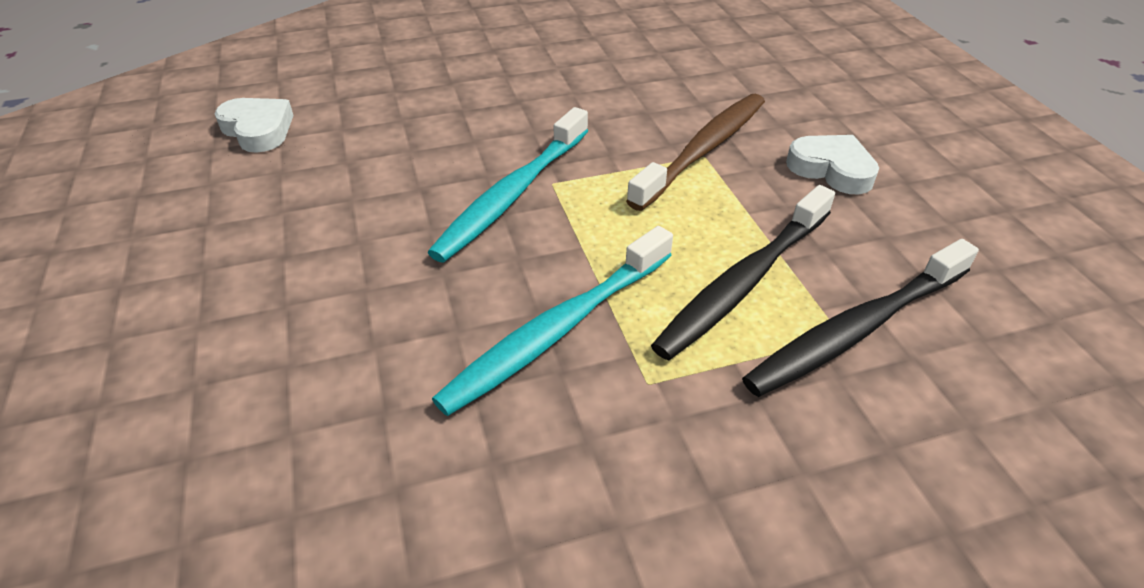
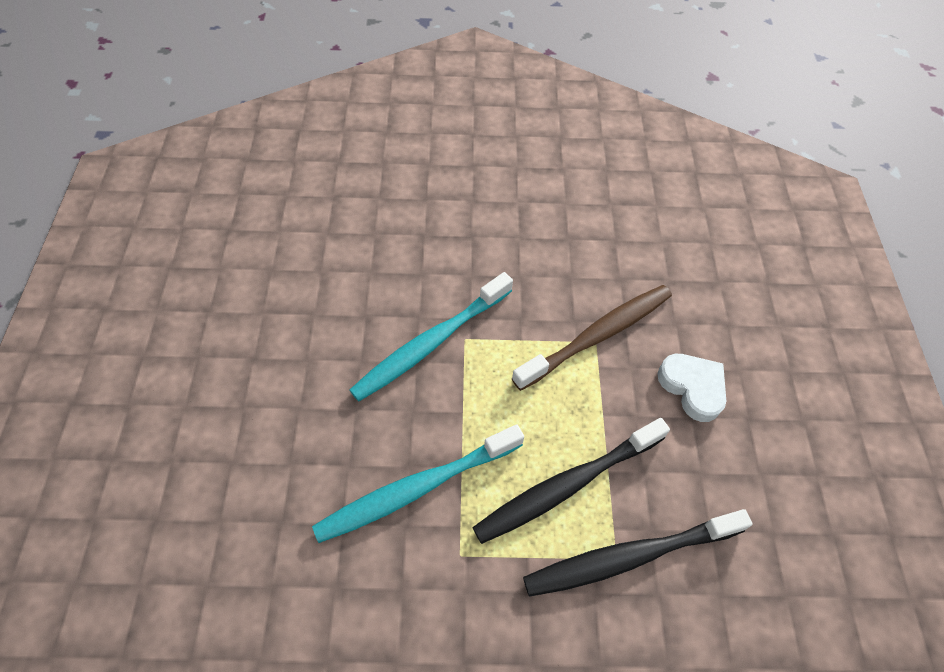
camera: 15 degrees right, 15 degrees up
white heart [215,98,294,153] -> none

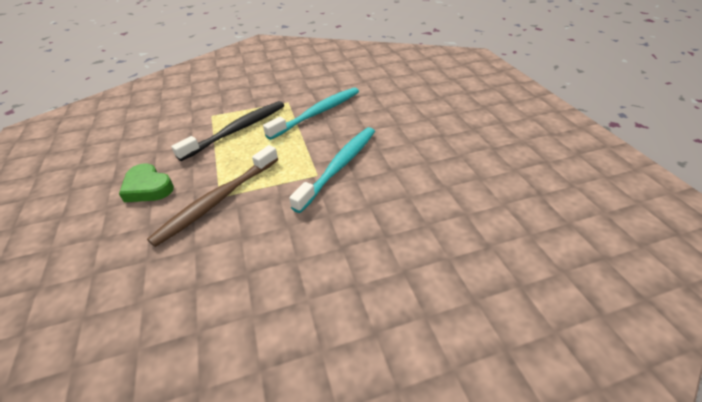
camera: 165 degrees right, 15 degrees down
black toothbrush [523,509,753,597] -> none
white heart [657,354,726,422] -> green heart [119,164,174,202]

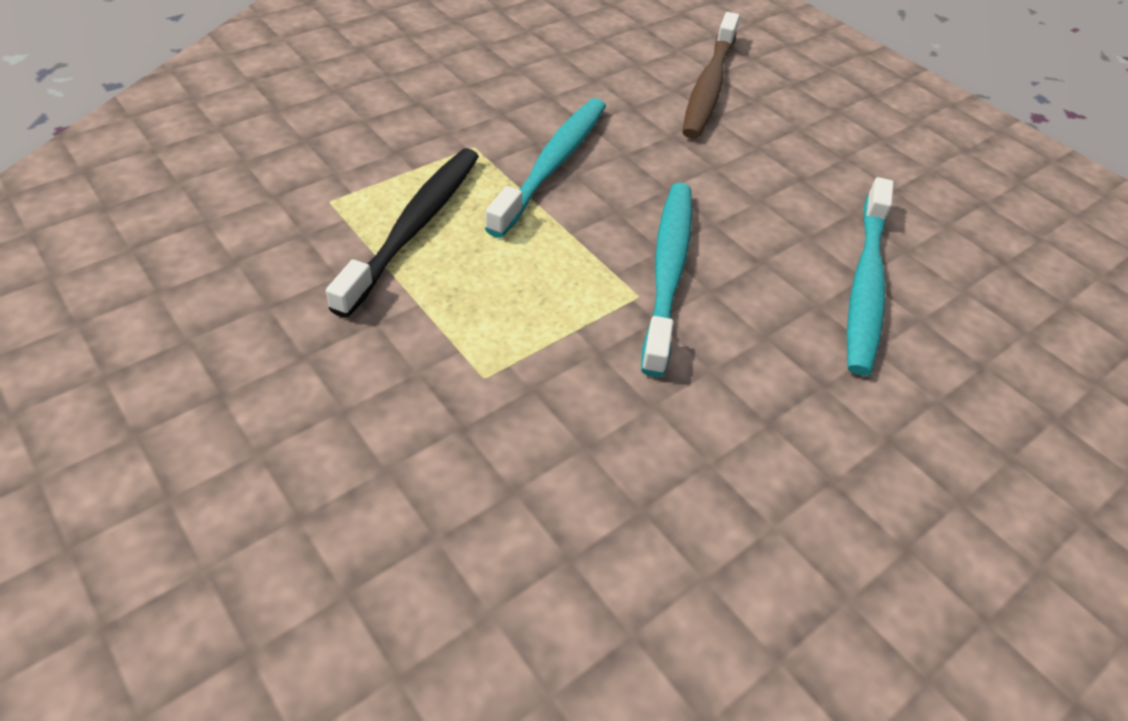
camera: 25 degrees left, 5 degrees up
green heart [119,164,174,202] -> none
brown toothbrush [147,145,278,247] -> brown toothbrush moved to [682,12,740,139]
none -> turquoise toothbrush [847,177,894,376]

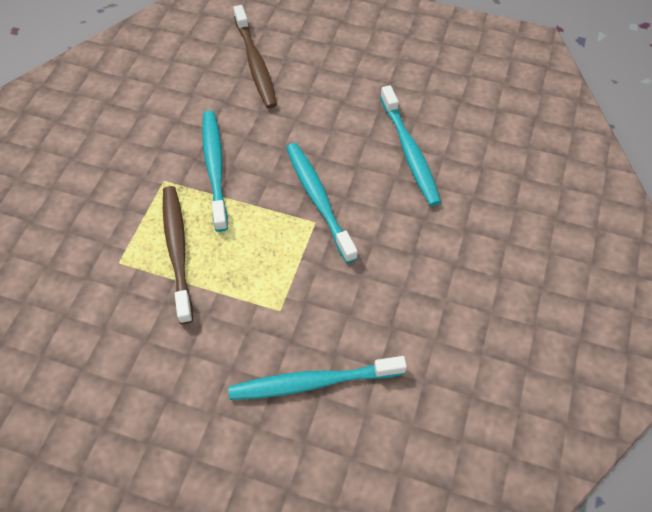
camera: 30 degrees left, 10 degrees up
black toothbrush [326,148,479,318] -> brown toothbrush [163,186,193,324]
none -> turquoise toothbrush [229,356,407,400]

